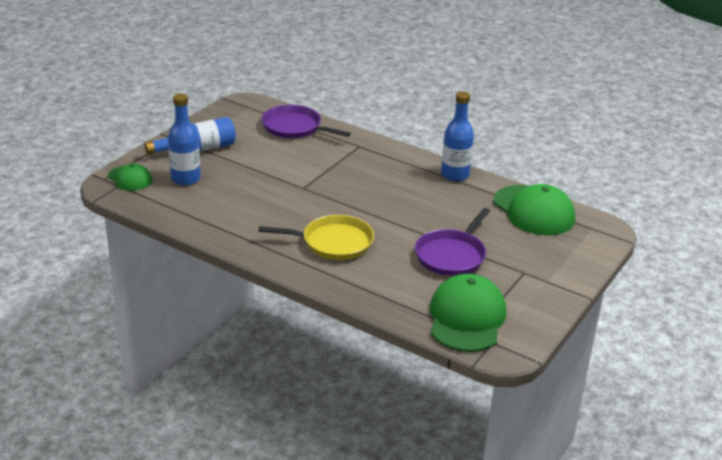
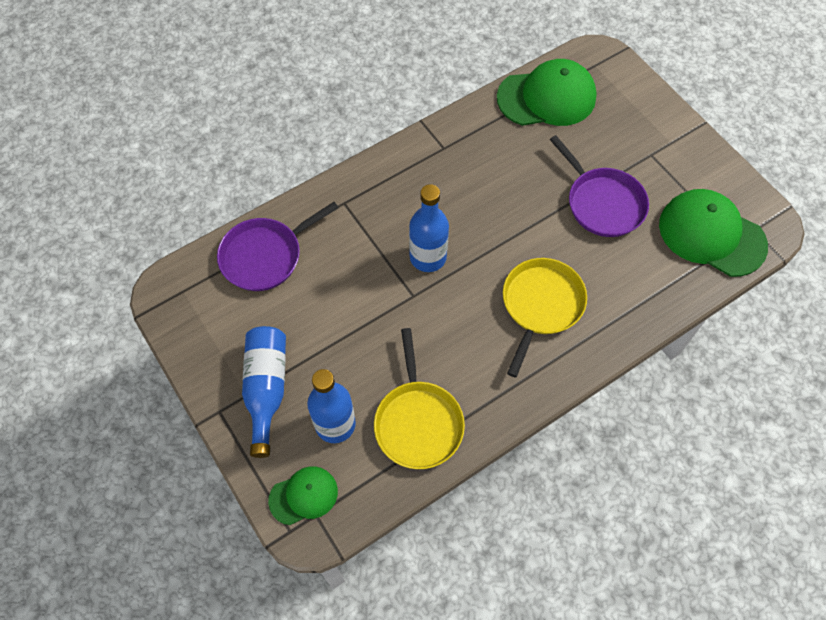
camera: 65 degrees left, 30 degrees up
blue bottle [441,91,474,181] -> blue bottle moved to [409,184,449,272]
none -> yellow pan [374,328,465,469]

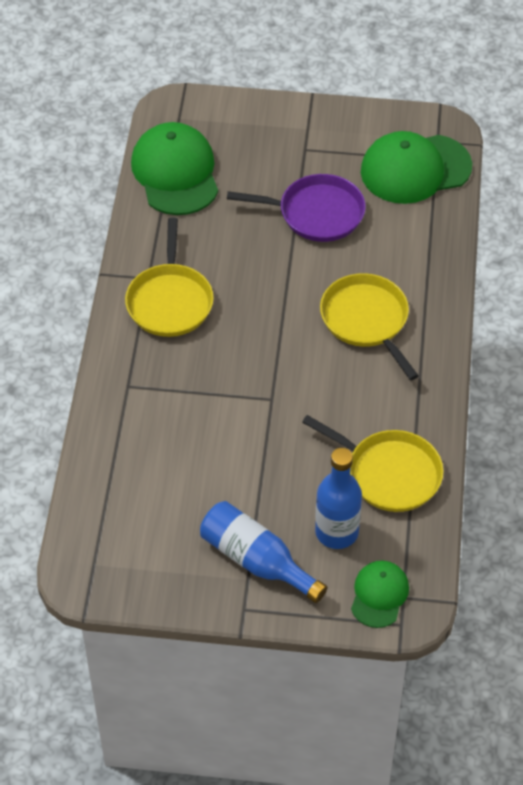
camera: 50 degrees left, 10 degrees down
purple pan [217,202,339,291] -> none
blue bottle [409,184,449,272] -> none
green cap [497,59,597,126] -> green cap turned 45 degrees counterclockwise [131,122,218,215]
none -> yellow pan [125,217,214,337]

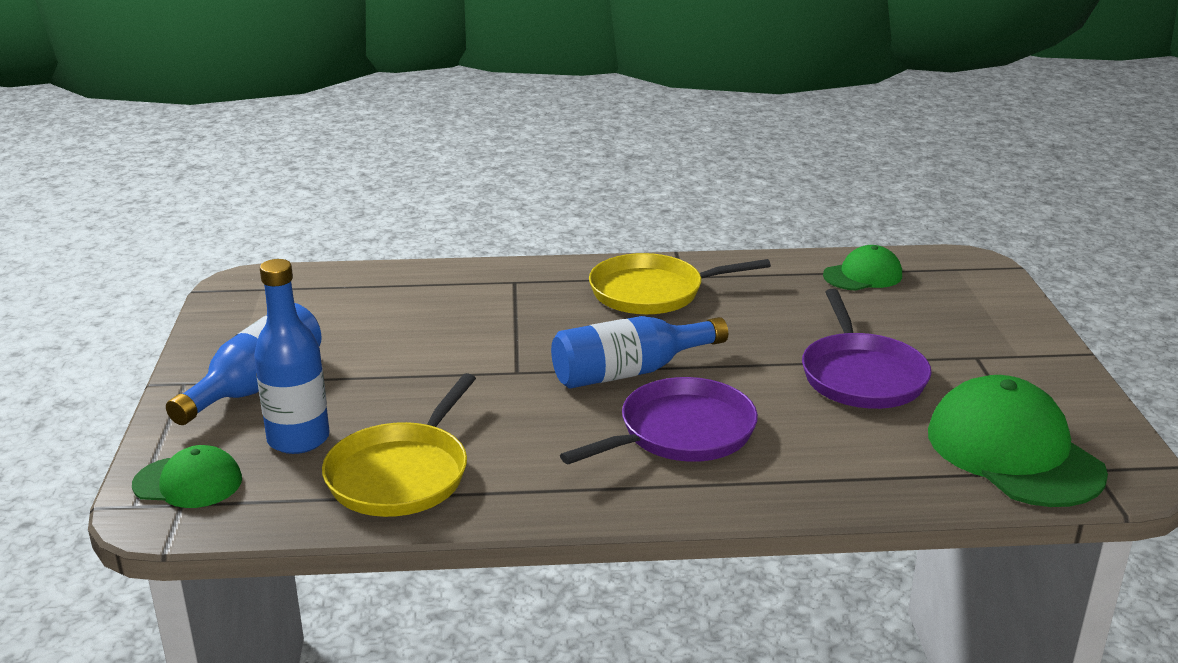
camera: 80 degrees right, 25 degrees down
green cap [131,122,218,215] -> green cap [823,245,902,291], size x0.55
yellow pan [320,273,419,380] -> purple pan [560,377,758,464]
none -> blue bottle [551,316,728,389]

